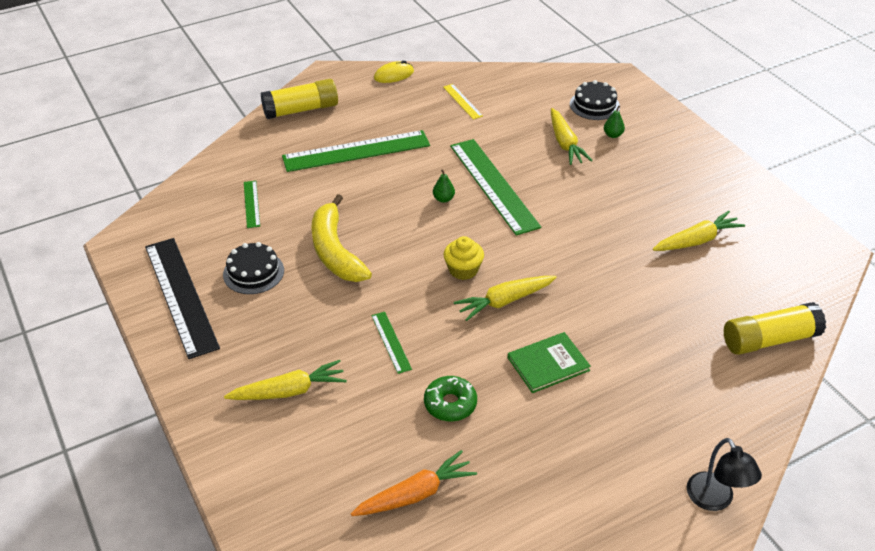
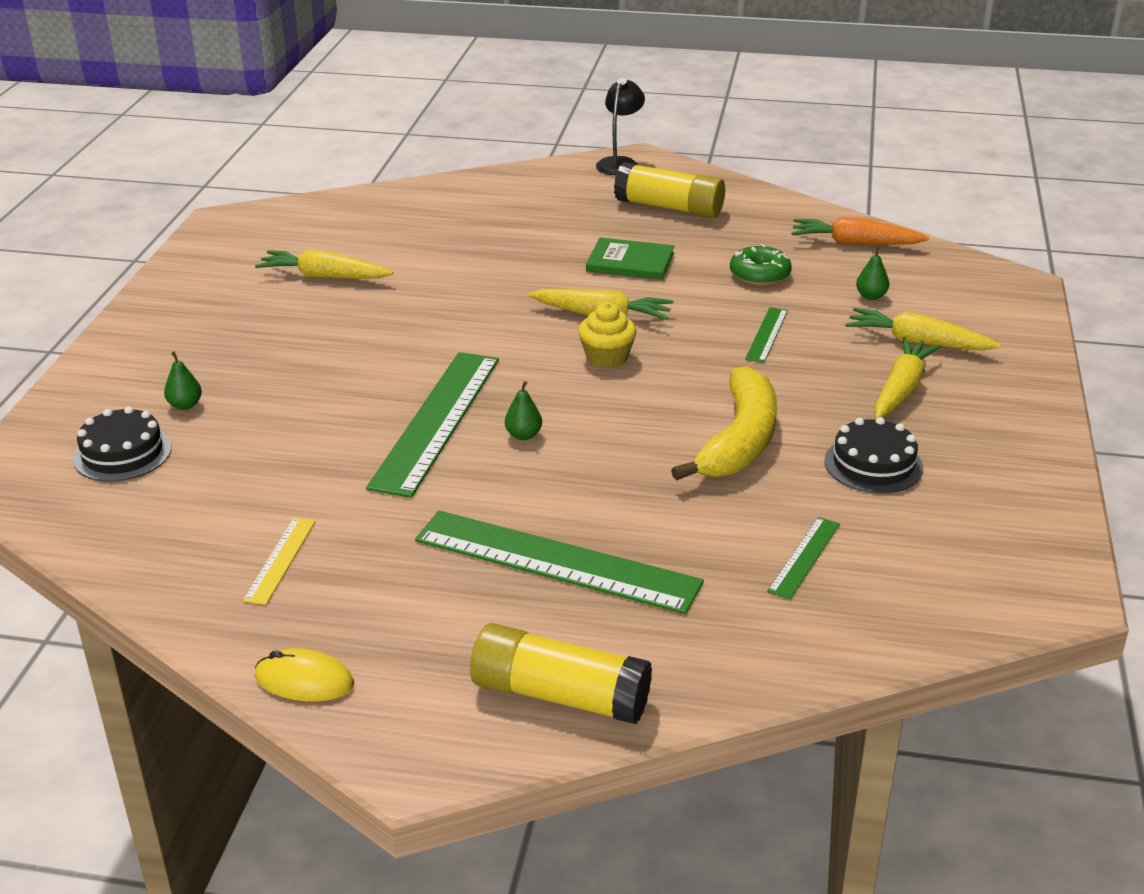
camera: 140 degrees left, 10 degrees down
black ruler [145,238,220,359] -> none
yellow carrot [551,108,593,165] -> yellow carrot moved to [875,337,942,419]
yellow glue stick [724,302,826,355] -> yellow glue stick moved to [614,162,725,218]
none -> green pear [856,246,889,300]

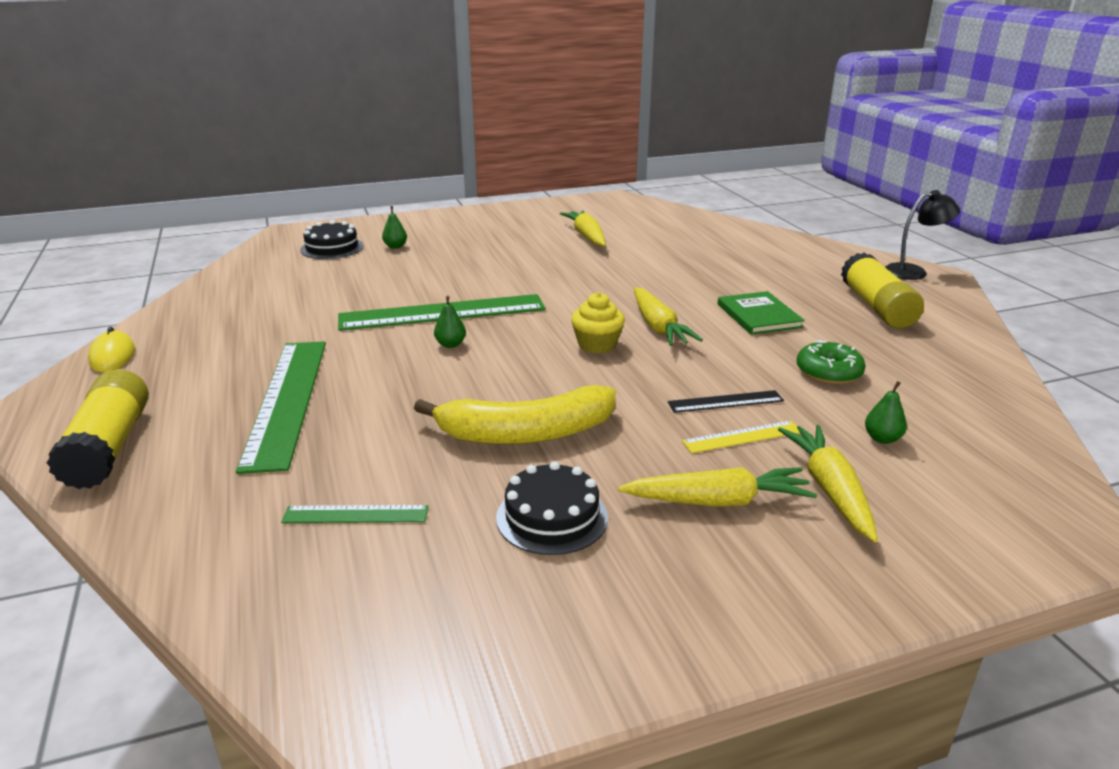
camera: 60 degrees right, 5 degrees down
yellow ruler [243,518,315,605] -> yellow ruler moved to [682,420,800,453]
green ruler [745,307,788,363] -> black ruler [668,390,784,413]
orange carrot [792,217,929,245] -> none

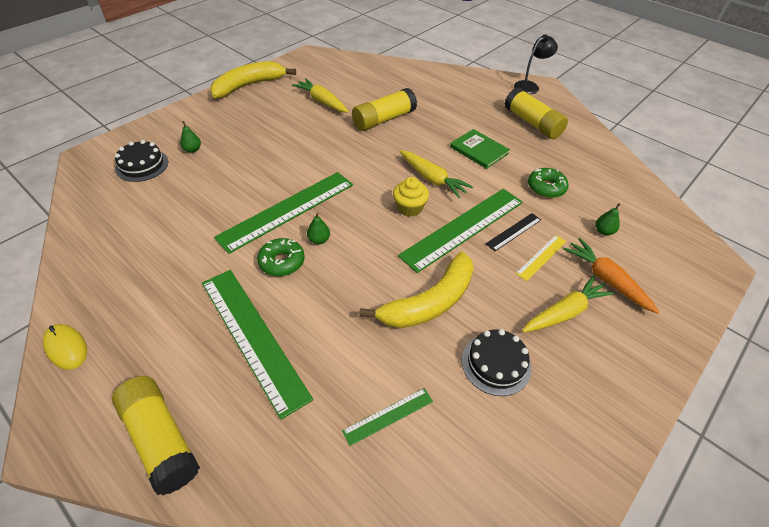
camera: 30 degrees left, 20 degrees up
yellow carrot [778,425,878,542] -> orange carrot [563,238,659,314]
none -> yellow banana [210,61,296,98]
none -> green donut [257,238,305,276]
none -> yellow glue stick [352,88,417,131]
none -> green ruler [398,189,523,273]

